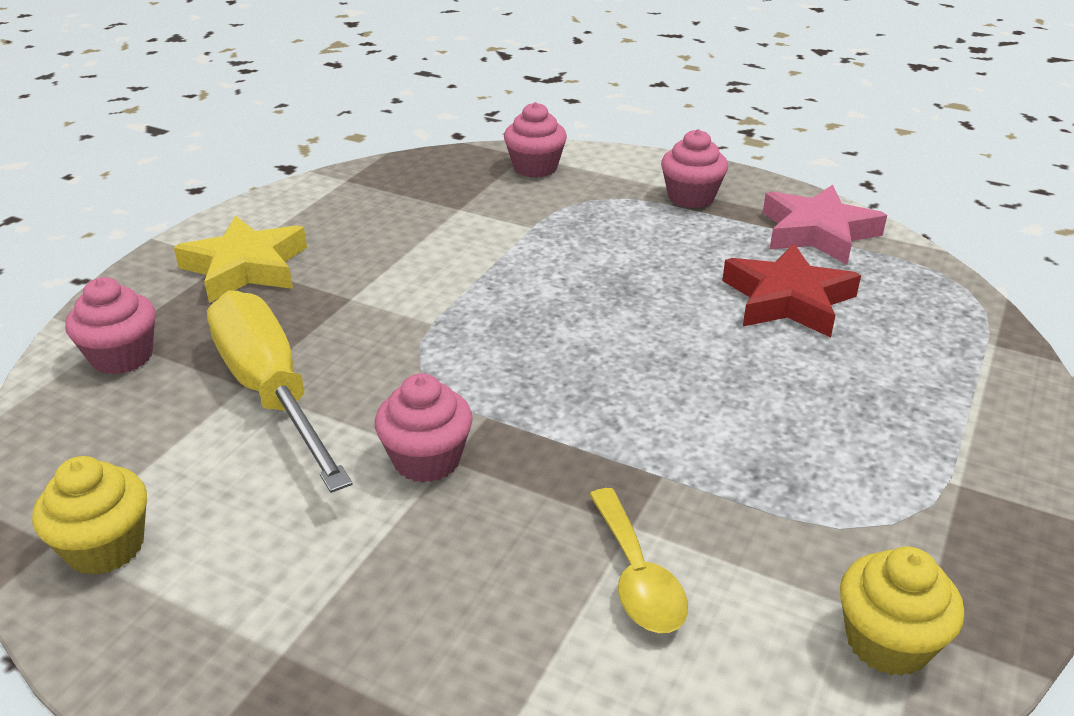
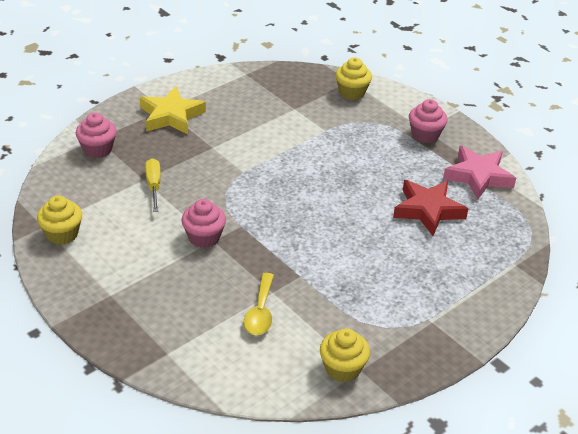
camera: 20 degrees right, 5 degrees up
yellow screwdriver [207,290,353,493] -> yellow screwdriver [145,158,161,212], size x0.51
pink cupcake [504,102,567,178] -> yellow cupcake [335,57,372,100]

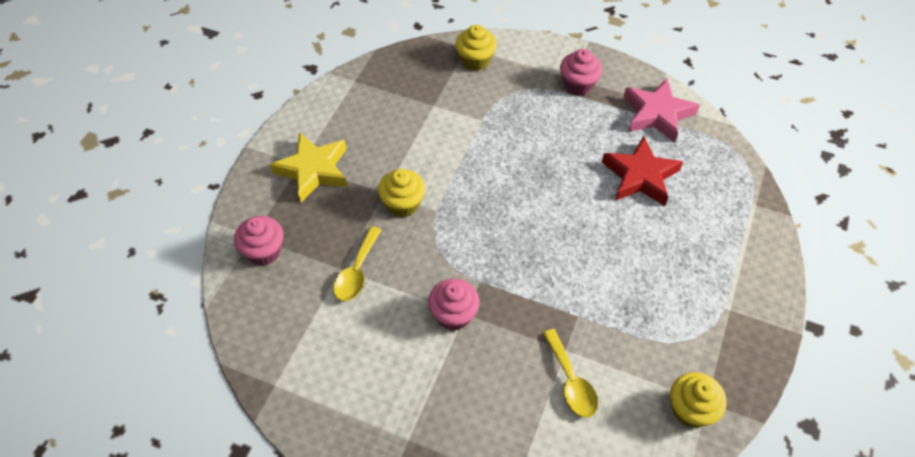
camera: 25 degrees left, 15 degrees up
yellow cupcake [37,195,82,245] -> yellow cupcake moved to [378,169,425,217]
yellow screwdriver [145,158,161,212] -> yellow spoon [333,226,381,301]

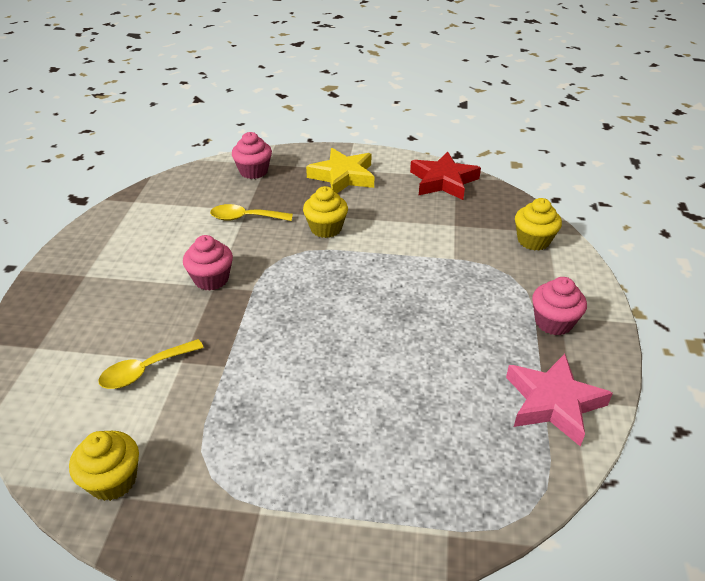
camera: 75 degrees right, 15 degrees down
red star [602,136,683,206] -> red star moved to [410,152,481,200]

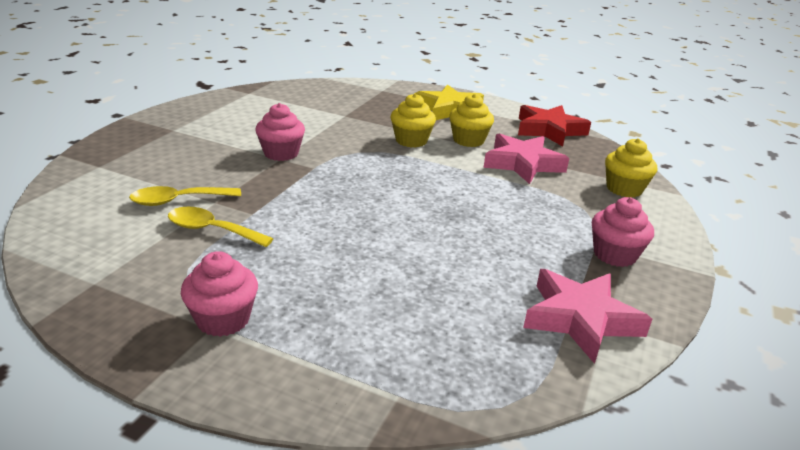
camera: 15 degrees right, 10 degrees down
yellow cupcake [69,431,139,501] -> yellow cupcake moved to [449,94,494,147]
yellow spoon [210,204,293,221] -> yellow spoon moved to [168,207,273,247]
pink cupcake [232,132,272,179] -> pink cupcake moved to [181,251,258,337]
none -> pink star [483,133,569,184]

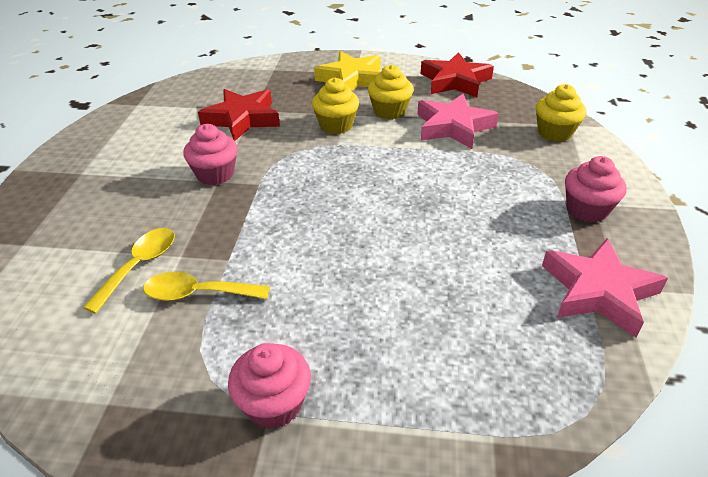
camera: 15 degrees left, 10 degrees up
yellow spoon [129,186,241,206] -> yellow spoon turned 150 degrees clockwise [83,228,175,314]
none -> red star [198,89,280,141]

